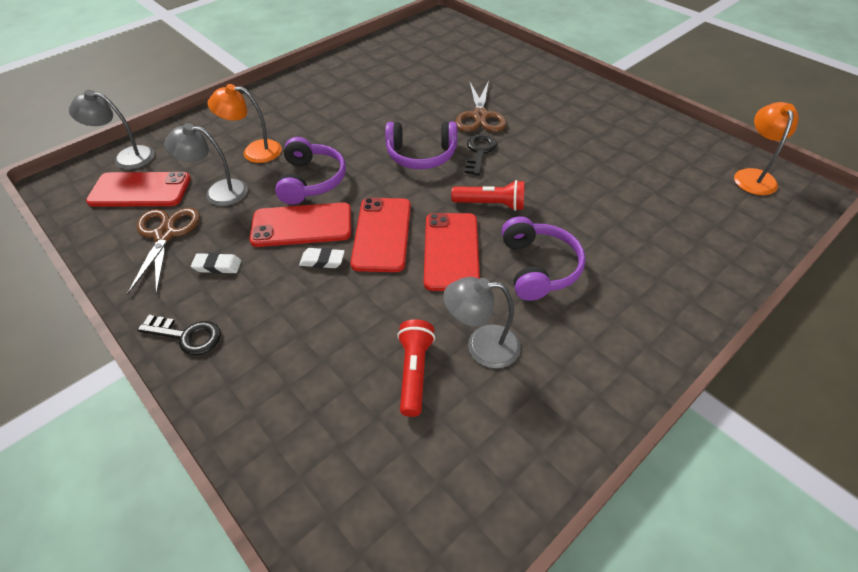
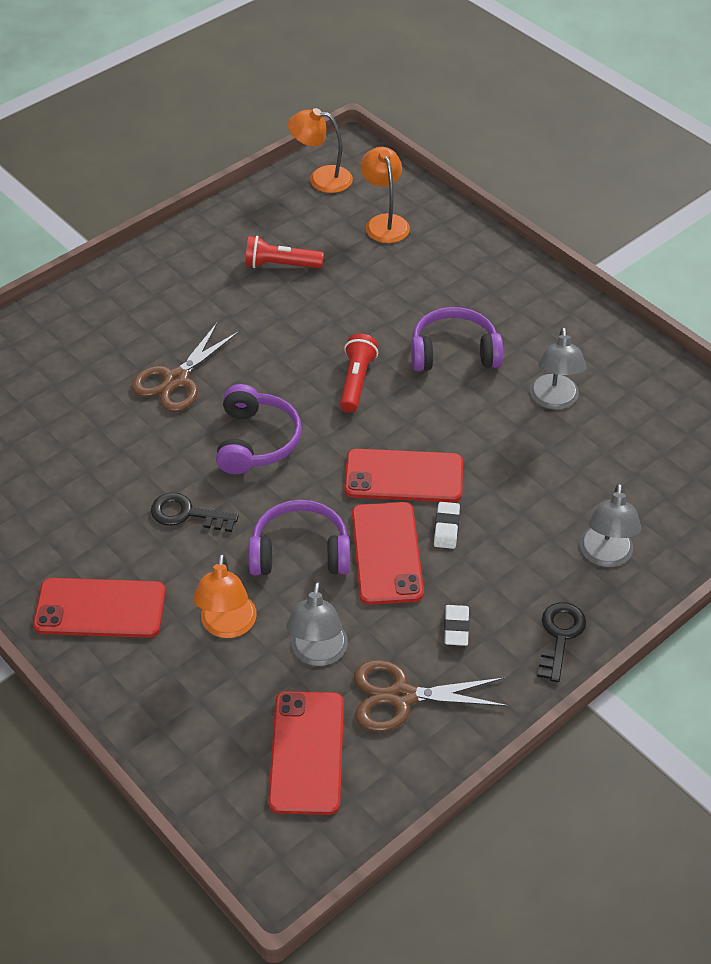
camera: 90 degrees left, 0 degrees up
grey lamp [69,90,155,169] -> grey lamp moved to [580,483,641,567]
red flashlight [397,319,435,417] -> red flashlight moved to [245,236,324,268]
red phone [424,213,480,291] -> red phone moved to [33,578,166,638]
brown scissors [455,80,506,132] -> brown scissors turned 120 degrees clockwise [132,322,240,412]
black key [464,134,497,175] -> black key moved to [151,492,239,532]
none -> orange lamp [360,147,410,243]

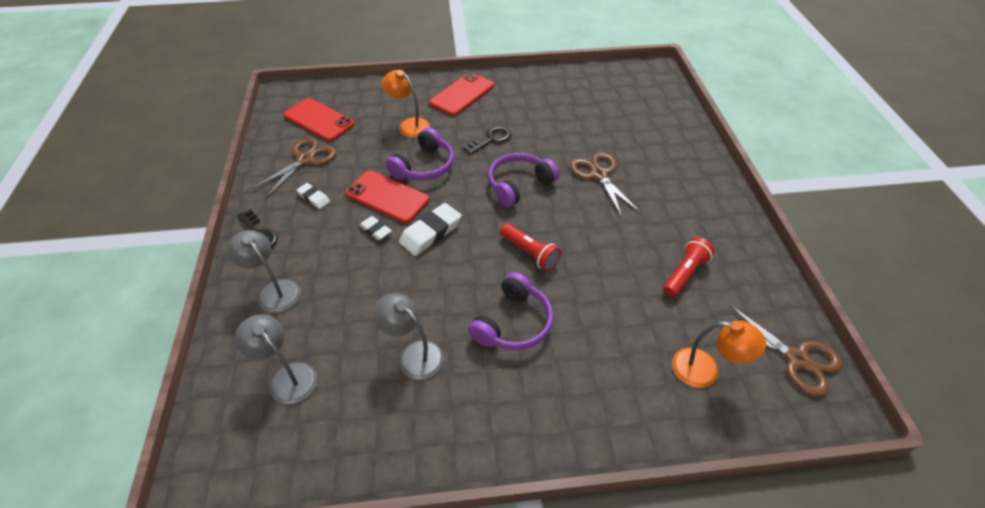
camera: 125 degrees right, 0 degrees up
purple headphones [216,384,302,474] -> purple headphones turned 105 degrees clockwise [488,153,559,207]
grey lamp [286,581,348,666] -> grey lamp moved to [235,314,317,404]
orange lamp [288,108,353,193] -> brown scissors [718,305,842,396]
red phone [344,449,463,502] -> white eraser [399,203,462,256]

